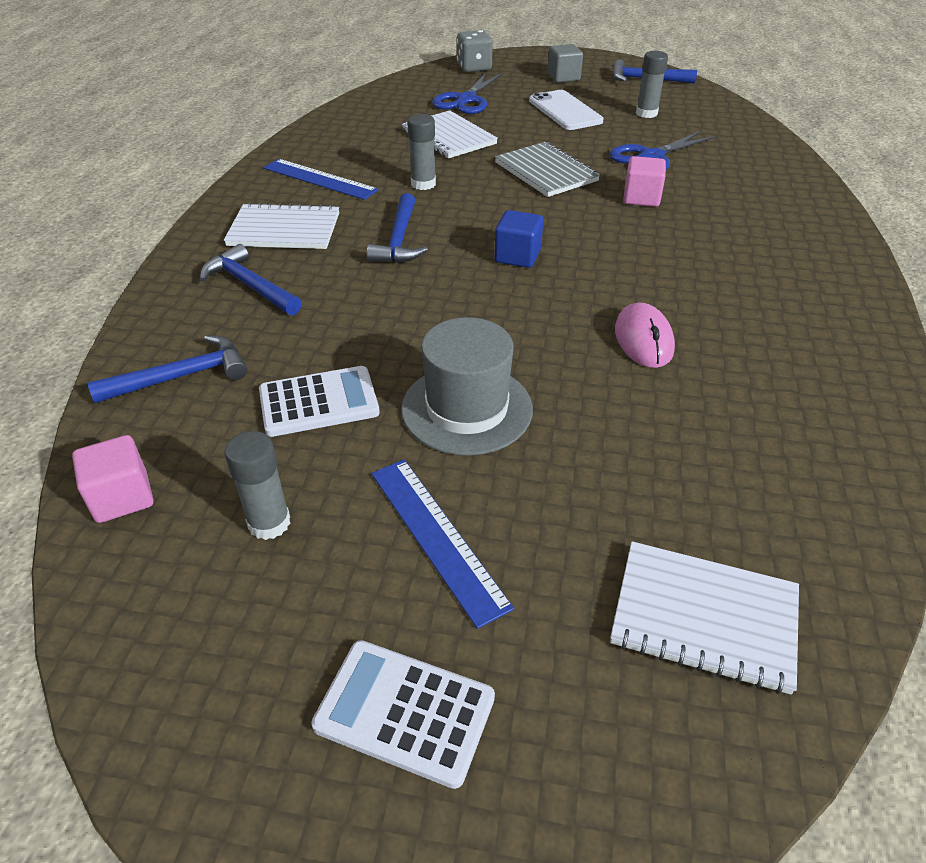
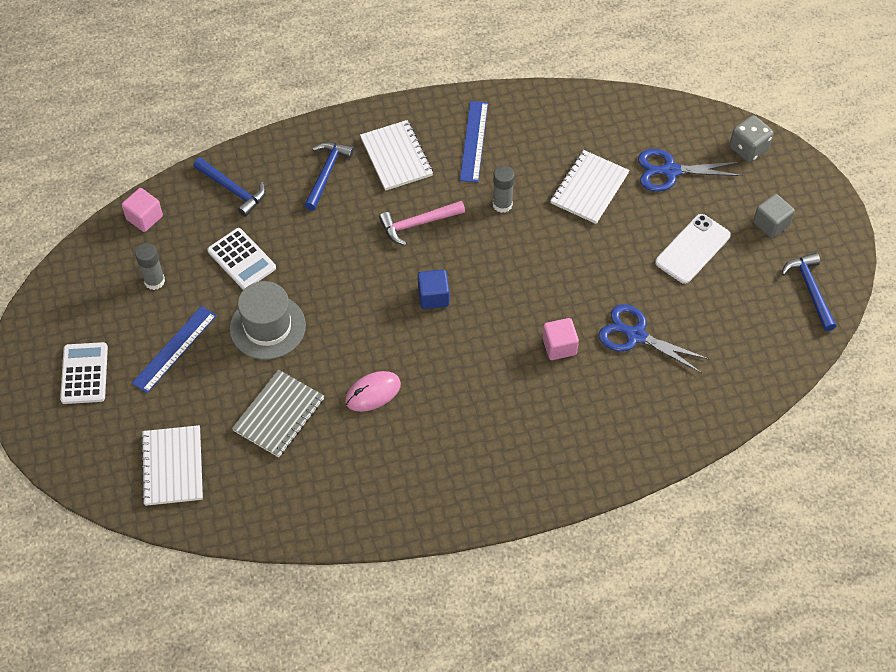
camera: 65 degrees right, 15 degrees up
blue hammer [367,193,428,263] -> pink hammer [379,201,465,245]
grey notebook [495,142,600,197] -> grey notebook moved to [232,370,324,457]
grey glue stick [636,51,668,118] -> none

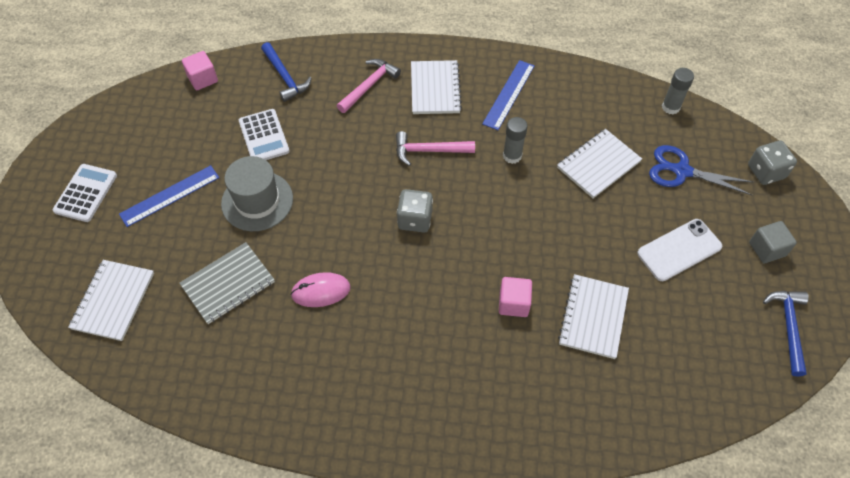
camera: 20 degrees right, 0 degrees up
grey glue stick [135,243,165,290] -> grey glue stick moved to [662,68,694,114]
blue hammer [304,142,354,211] -> pink hammer [337,59,401,113]
blue cube [418,269,449,309] -> grey dice [397,189,433,233]
blue scissors [599,304,710,373] -> white notebook [558,274,629,359]

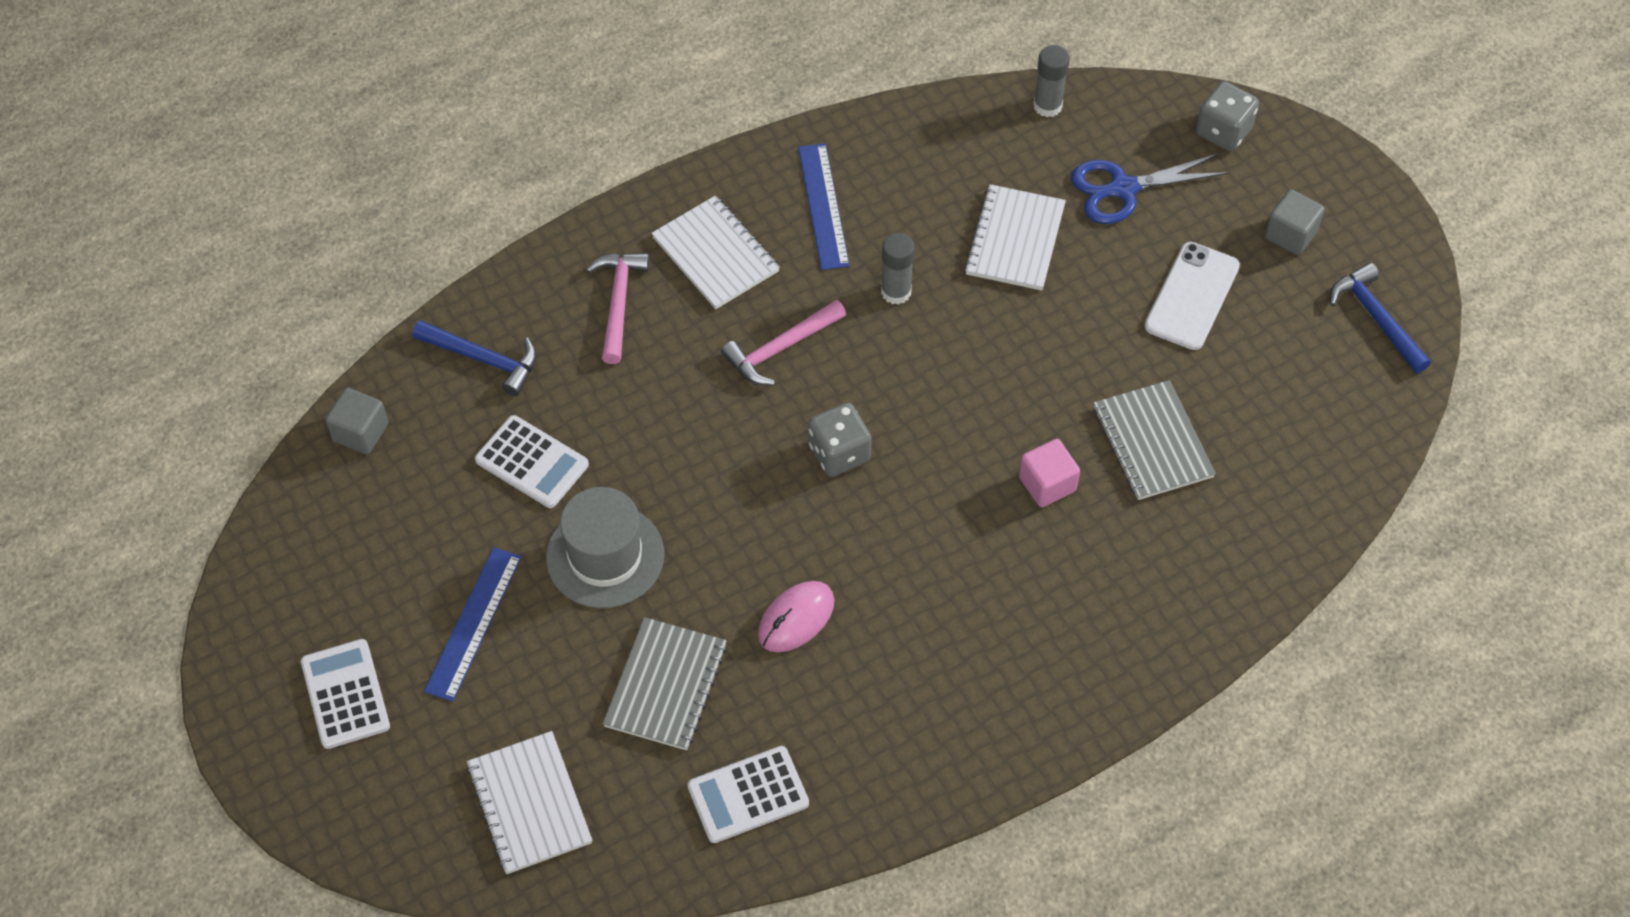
camera: 35 degrees left, 0 degrees up
pink cube [182,51,218,90] -> grey cube [325,388,388,454]
white notebook [558,274,629,359] -> grey notebook [1094,380,1216,500]
none -> white calculator [687,746,809,843]

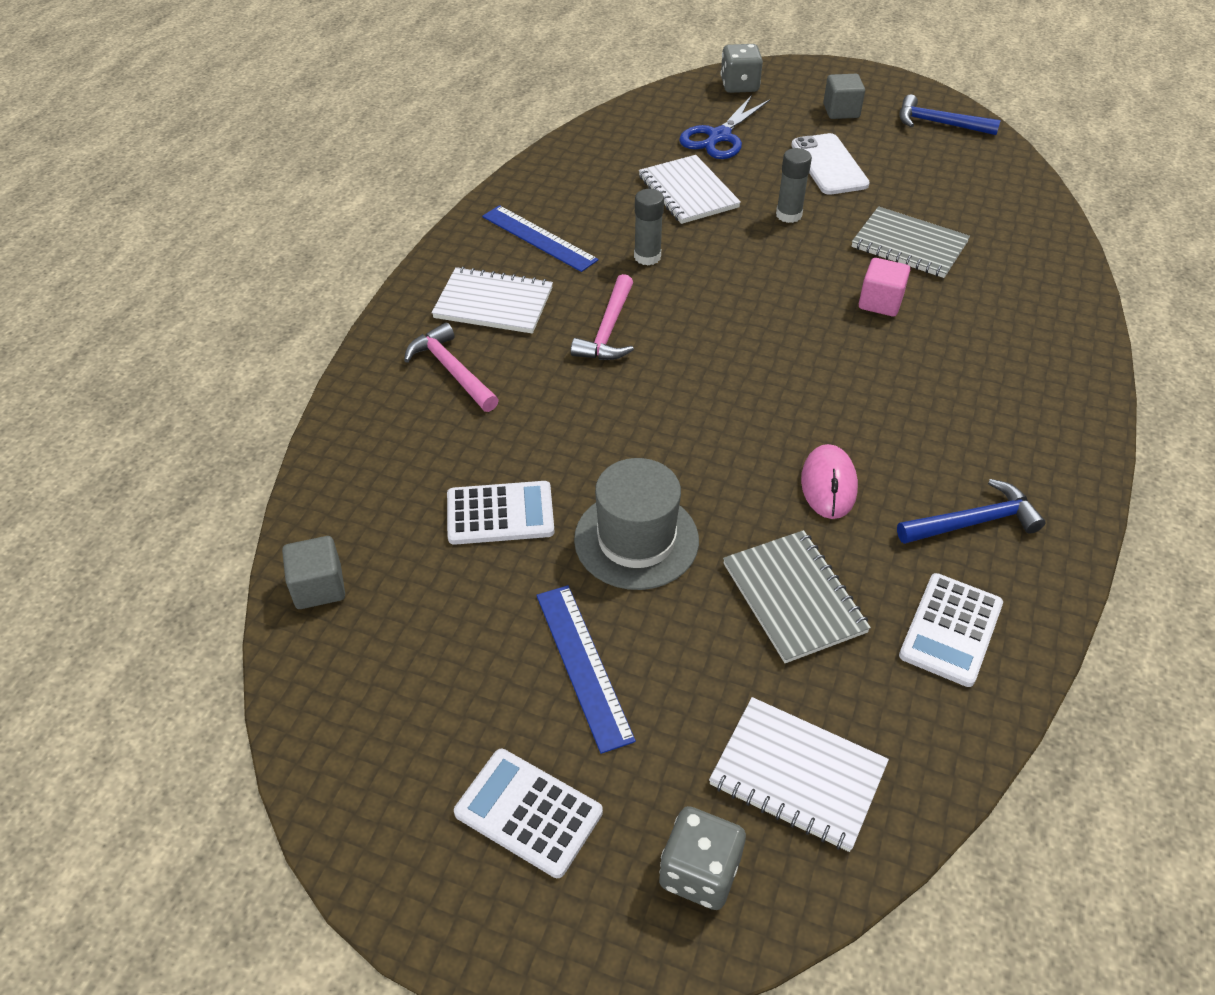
camera: 40 degrees left, 10 degrees down
blue hammer [412,320,537,396] -> blue hammer moved to [897,479,1045,544]
grey dice [808,403,872,477] -> grey dice moved to [659,806,746,910]
grey glue stick [1033,45,1070,117] -> grey glue stick moved to [776,148,812,223]

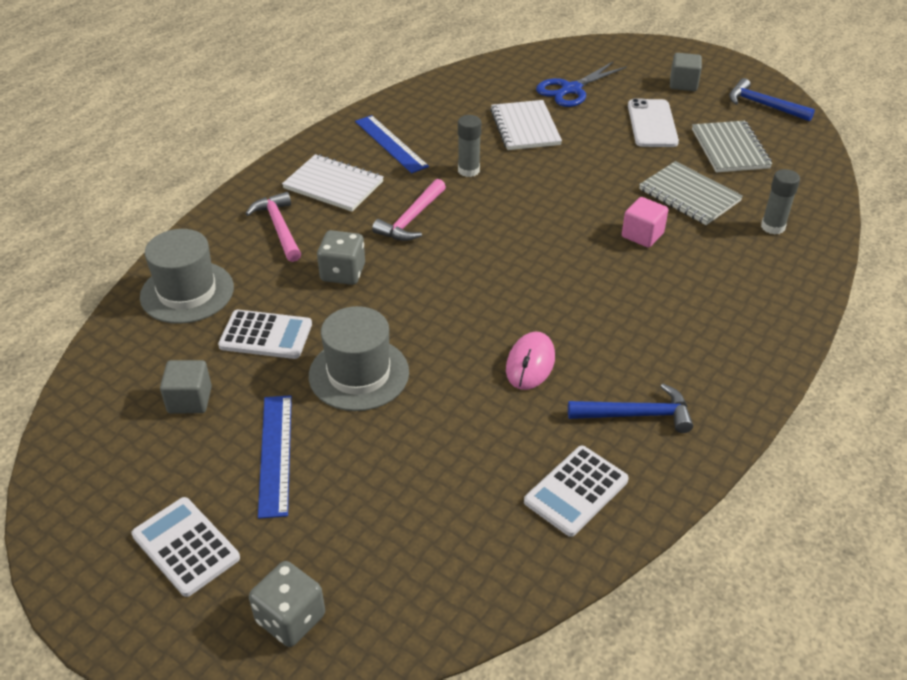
camera: 15 degrees right, 5 degrees down
grey cube [282,536,345,609] -> grey cube moved to [160,360,212,413]
white notebook [709,697,889,852] -> none
grey dice [720,44,763,93] -> grey dice moved to [317,230,365,285]
grey notebook [723,530,871,663] -> grey notebook moved to [692,121,772,172]
grey glue stick [776,148,812,223] -> grey glue stick moved to [761,169,800,234]
none -> grey hat [140,229,234,324]

